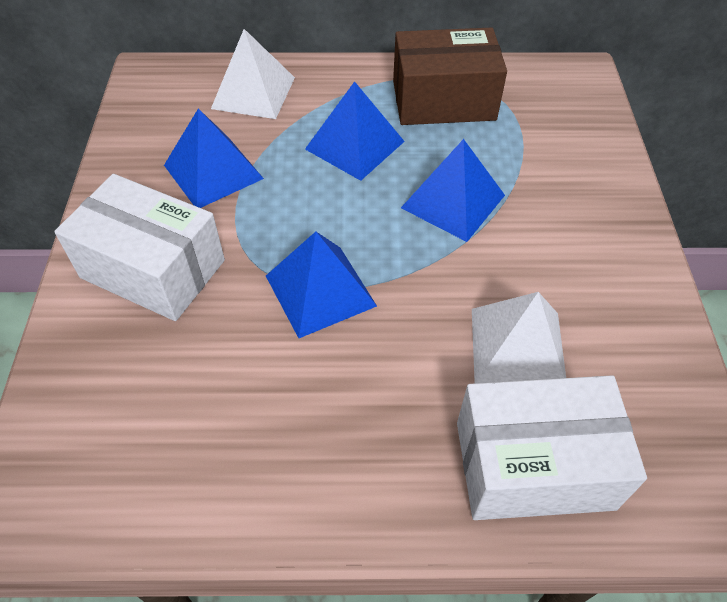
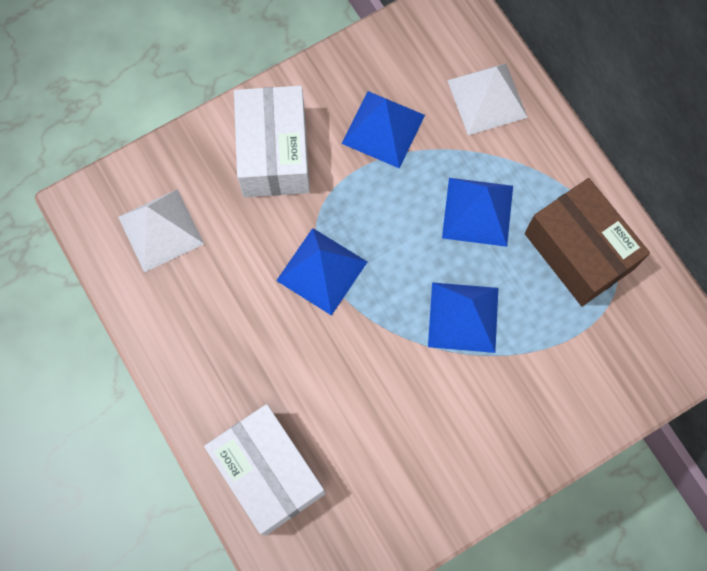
camera: 60 degrees right, 20 degrees up
white pyramid [472,292,566,383] -> white pyramid moved to [118,189,204,273]

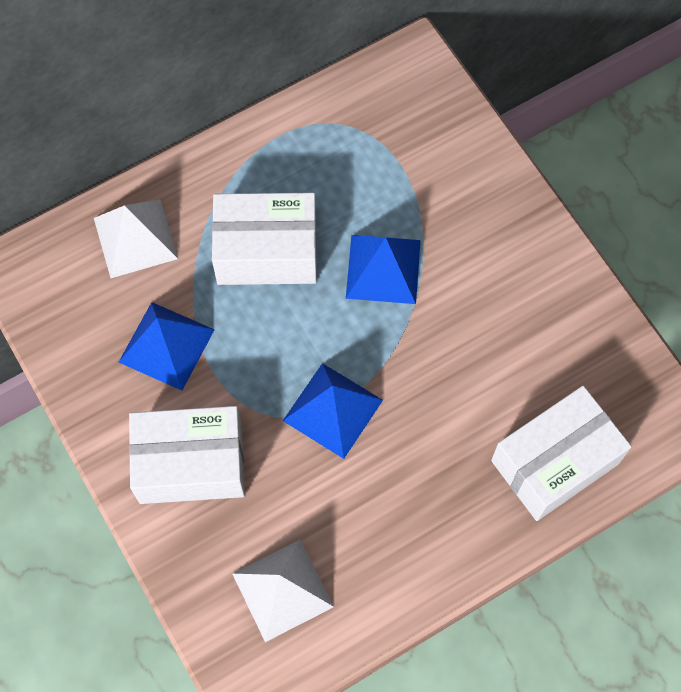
camera: 90 degrees left, 5 degrees down
blue pyramid [442,178,513,247] -> white box [212,193,317,285]
brown box [525,178,650,306] -> none

